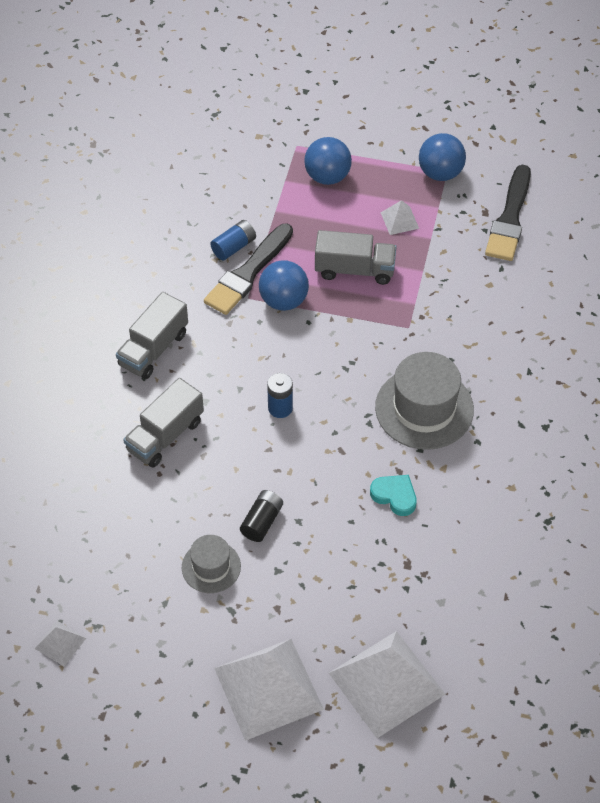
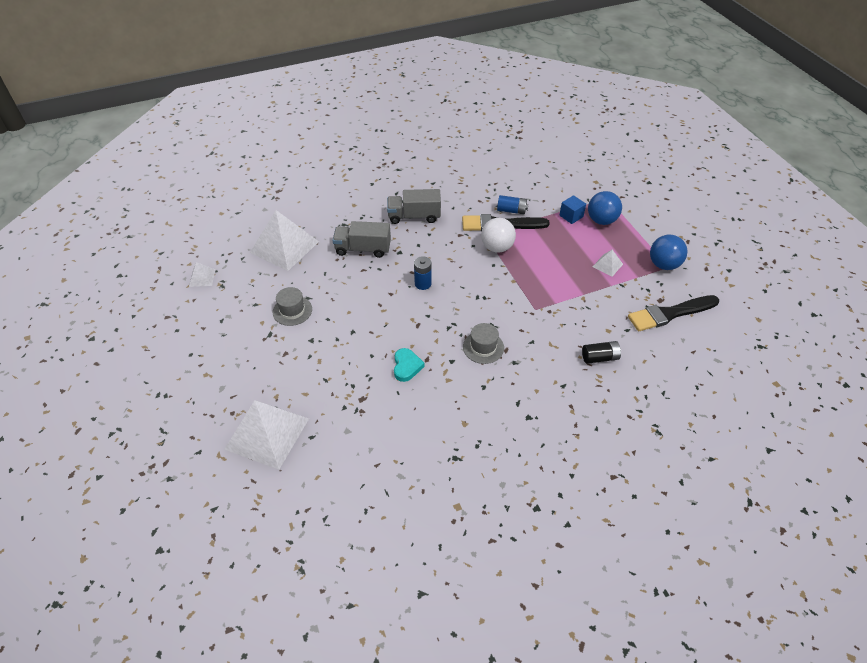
camera: 55 degrees right, 5 degrees down
white pyramid [214,639,324,741] -> white pyramid moved to [250,210,319,271]
black battery [240,490,283,542] -> black battery moved to [582,341,621,364]
blue ball [259,260,309,311] -> white ball [481,218,516,253]
grey truck [315,230,396,285] -> none
grey hat [375,352,474,450] -> grey hat [463,323,504,364], size x0.56
none -> blue cube [559,195,586,224]

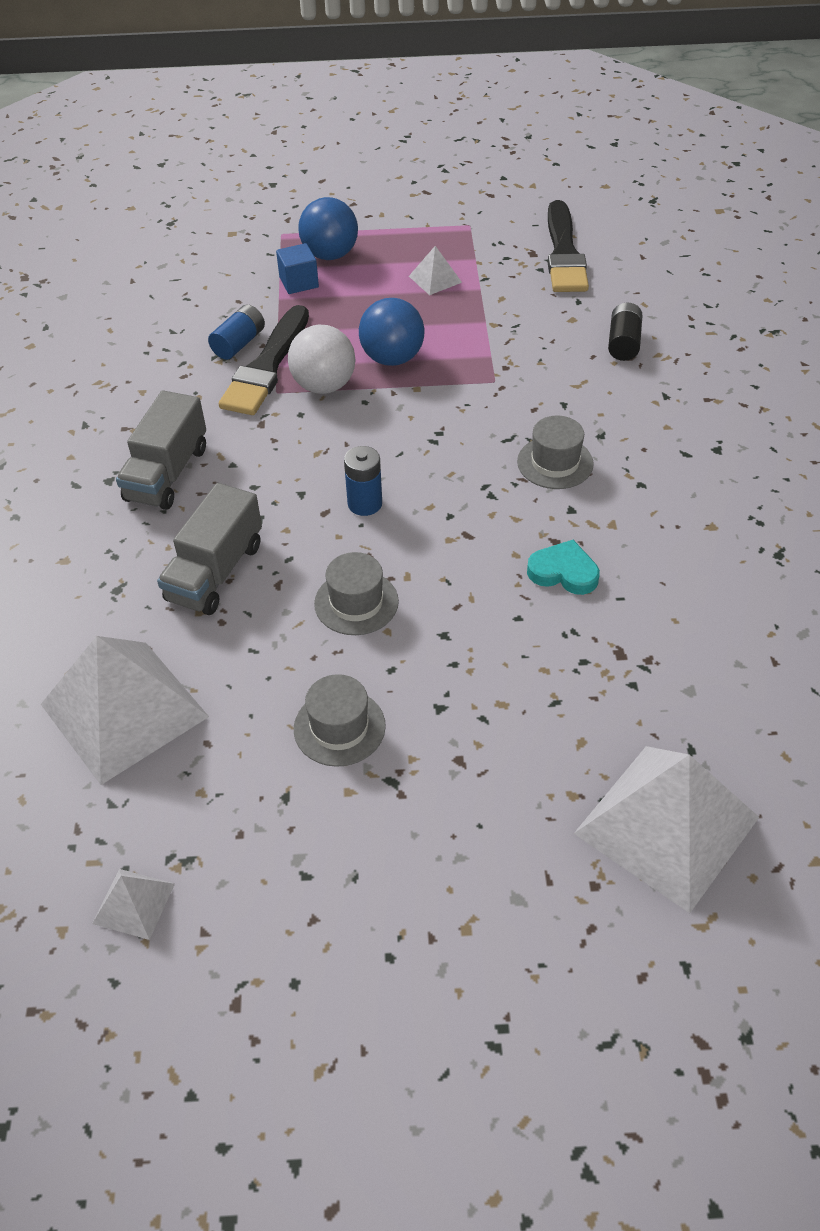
camera: 70 degrees left, 0 degrees up
blue ball [650,235,687,270] -> blue ball moved to [359,298,424,366]
none -> grey hat [314,552,399,635]

